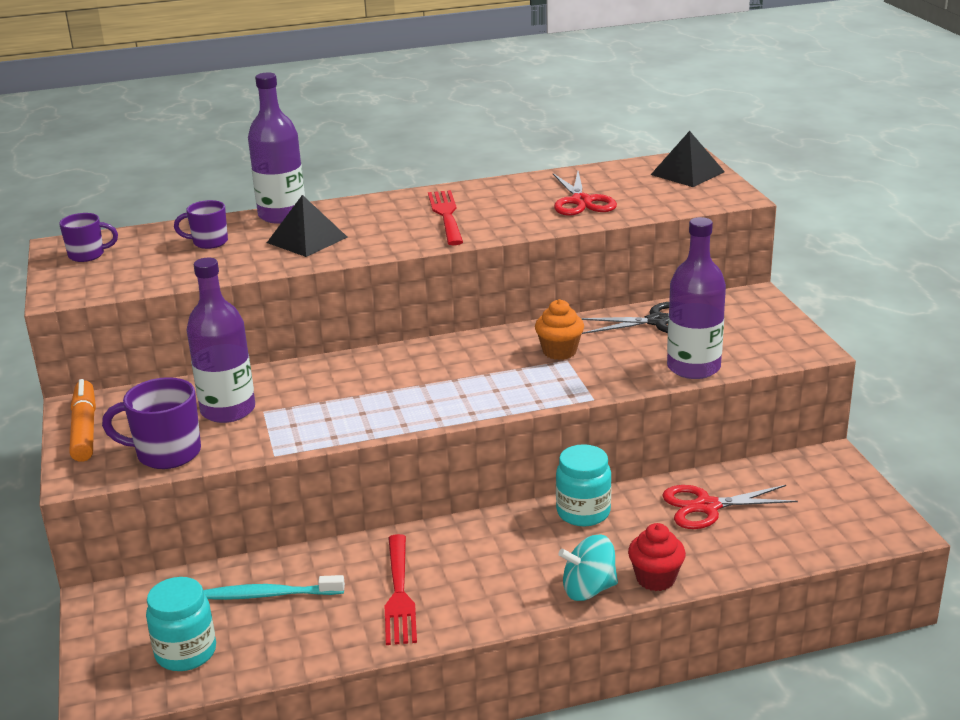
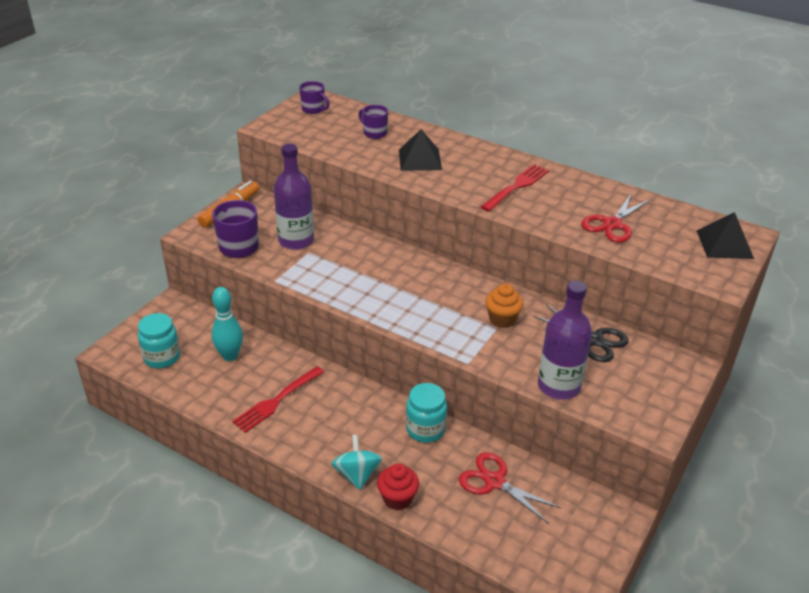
camera: 45 degrees right, 10 degrees up
turquoise toothbrush [203,575,345,600] -> turquoise bowling pin [212,287,243,361]
purple bottle [248,73,305,224] -> none
turquoise spinning top [558,534,618,601] -> turquoise spinning top turned 45 degrees clockwise [332,435,383,490]

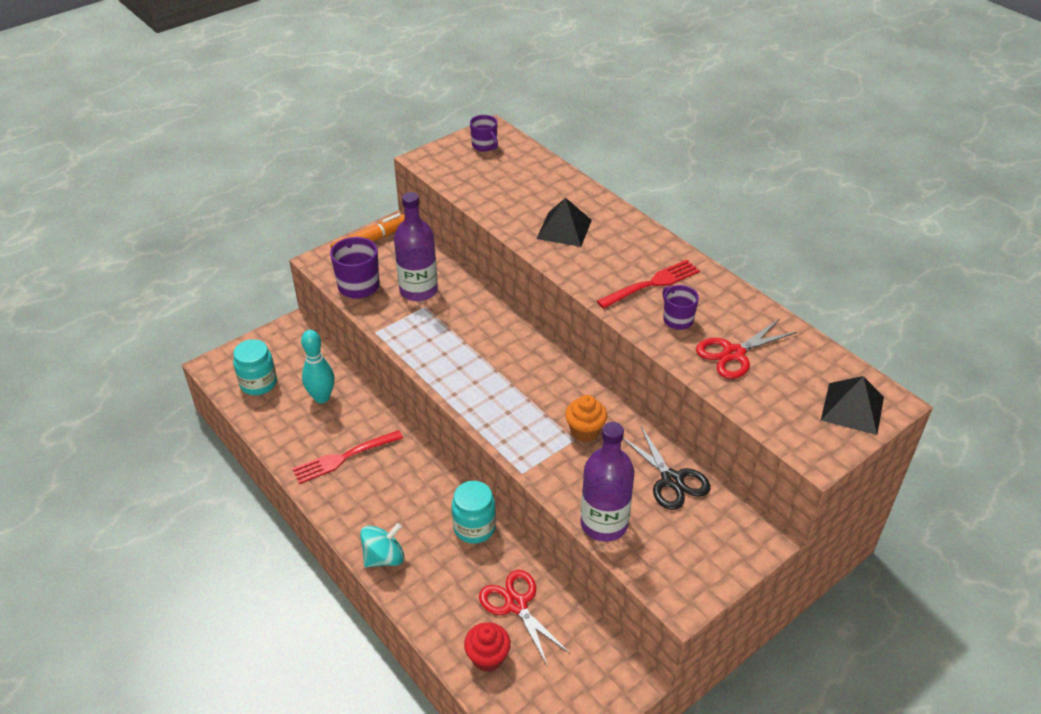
camera: 20 degrees right, 5 degrees up
turquoise spinning top [332,435,383,490] -> turquoise spinning top turned 45 degrees clockwise [360,523,404,567]
purple mug [358,105,388,139] -> purple mug moved to [663,285,699,330]
red cupcake [377,463,419,510] -> red cupcake moved to [464,622,511,672]

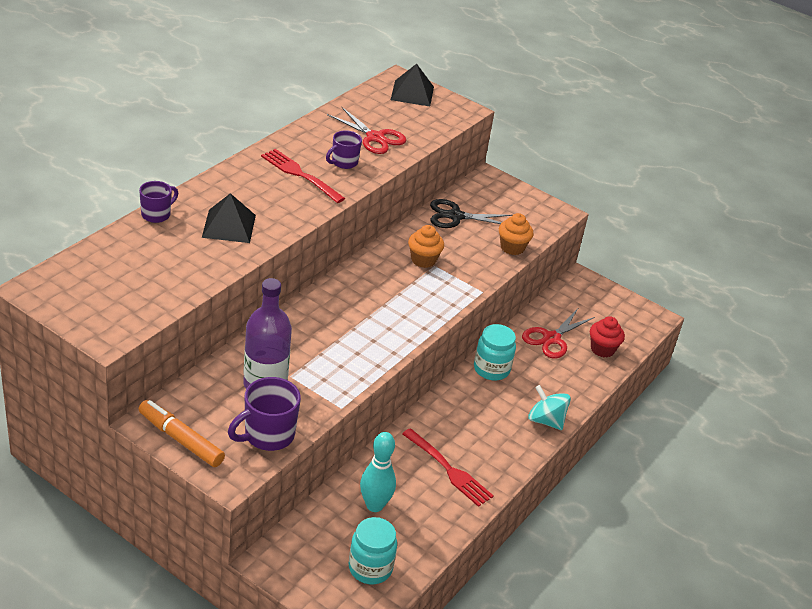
camera: 110 degrees left, 5 degrees down
purple mug [470,115,498,152] -> purple mug moved to [139,181,178,223]
purple bottle [581,422,635,542] -> orange cupcake [499,213,534,255]
black scissors [623,426,711,510] -> black scissors turned 135 degrees counterclockwise [430,199,512,228]

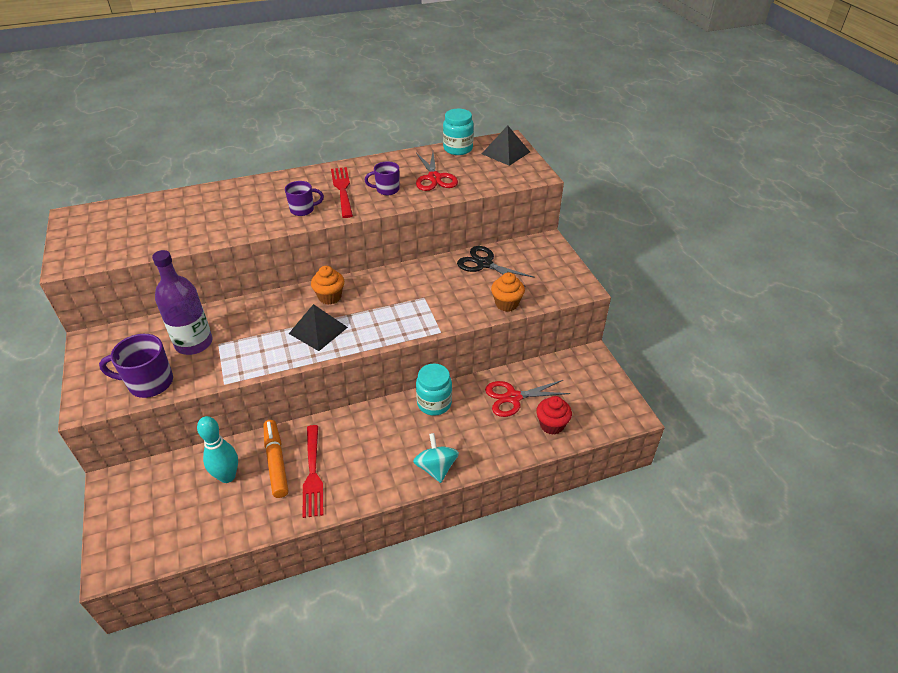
camera: 40 degrees right, 5 degrees up
purple mug [139,181,178,223] -> purple mug moved to [285,181,324,216]
orange marker [139,400,225,467] -> orange marker moved to [263,420,288,498]
black pyramid [202,193,256,243] -> black pyramid moved to [289,304,348,351]
turquoise jar [349,517,397,584] -> turquoise jar moved to [443,109,474,155]
orange cupcake [408,225,444,268] -> orange cupcake moved to [311,266,344,305]

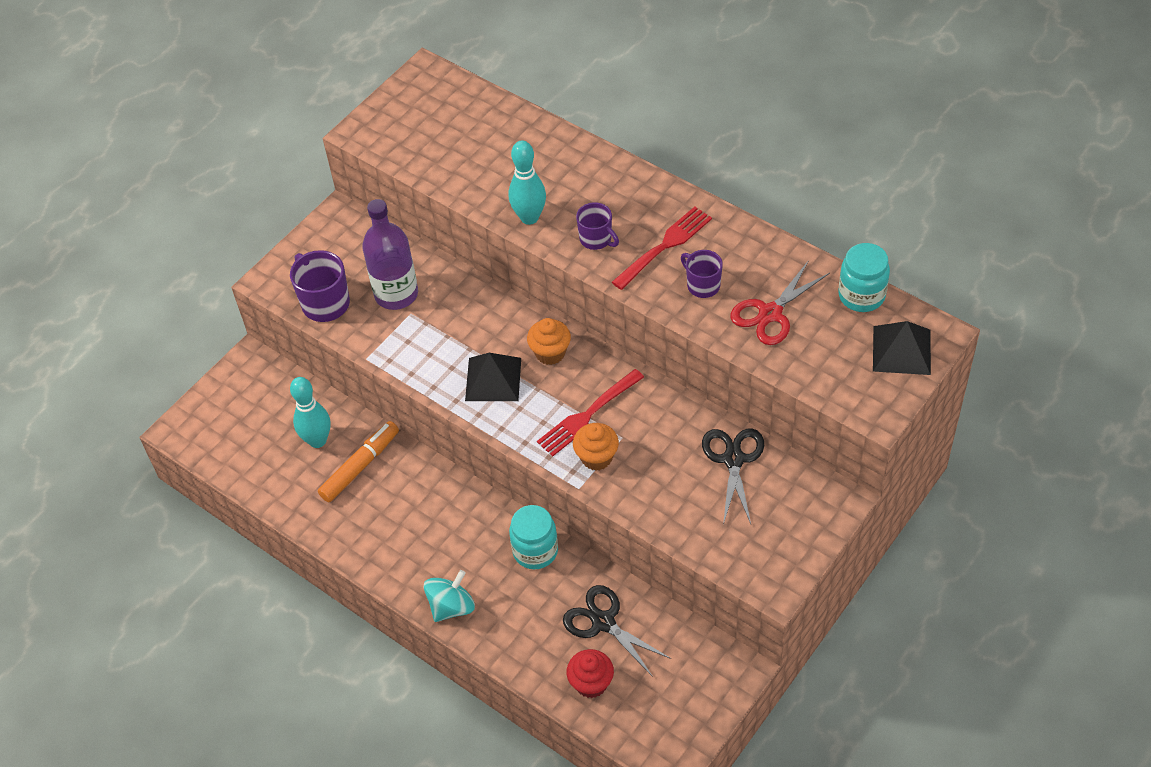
camera: 60 degrees right, 10 degrees up
red fork [303,425,323,518] -> red fork moved to [537,369,644,456]
red scissors [485,380,571,417] -> black scissors [563,585,671,677]
orange cupcake [491,272,525,312] -> orange cupcake moved to [573,423,619,470]
none -> turquoise bowling pin [509,140,546,225]

